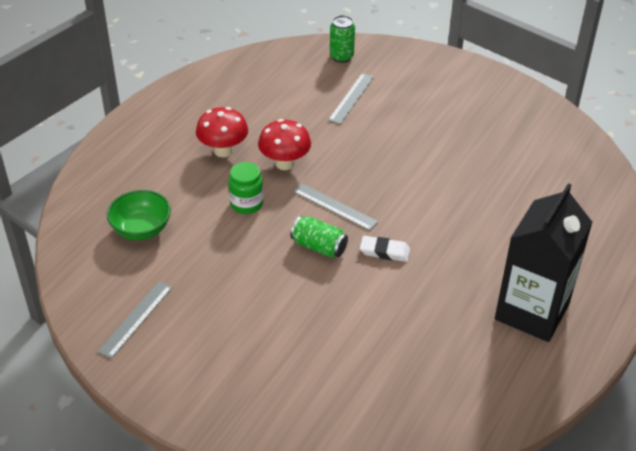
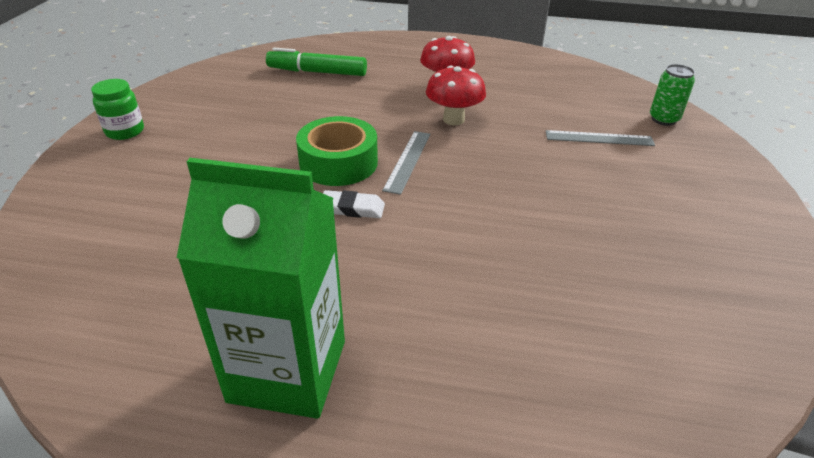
camera: 70 degrees right, 5 degrees down
grey ruler [97,281,172,359] -> none
green bowl [107,190,171,240] -> green marker [266,48,367,76]
green jar [228,162,263,214] -> green jar moved to [91,79,144,140]
green can [291,216,348,258] -> green tape [296,116,378,186]
white eraser [360,236,410,262] -> white eraser turned 75 degrees counterclockwise [323,190,385,218]
black carton [495,183,593,342] -> green carton [177,158,345,419]

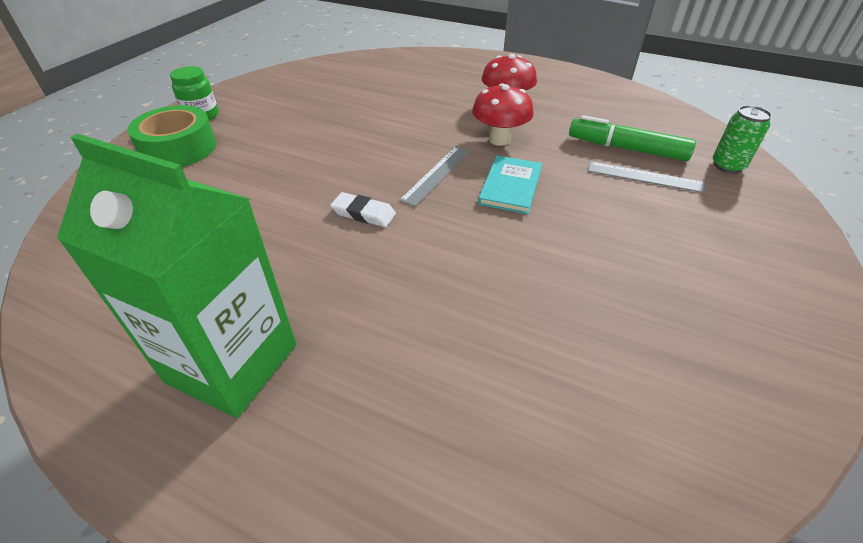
camera: 15 degrees right, 5 degrees up
green marker [266,48,367,76] -> green marker moved to [569,115,696,161]
green tape [296,116,378,186] -> green tape moved to [127,105,216,167]
none -> turquoise book [478,156,542,214]

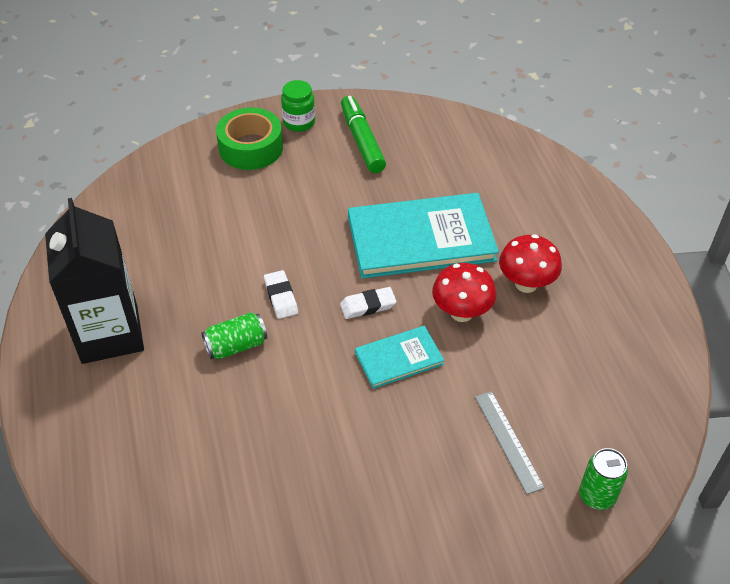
camera: 50 degrees right, 5 degrees up
green carton [57,134,297,418] -> black carton [45,198,144,364]
grey ruler [399,146,470,207] -> white eraser [340,287,396,319]
green marker [569,115,696,161] -> green marker moved to [341,96,386,173]
none -> green can [201,312,267,359]
none -> turquoise book [348,193,499,279]

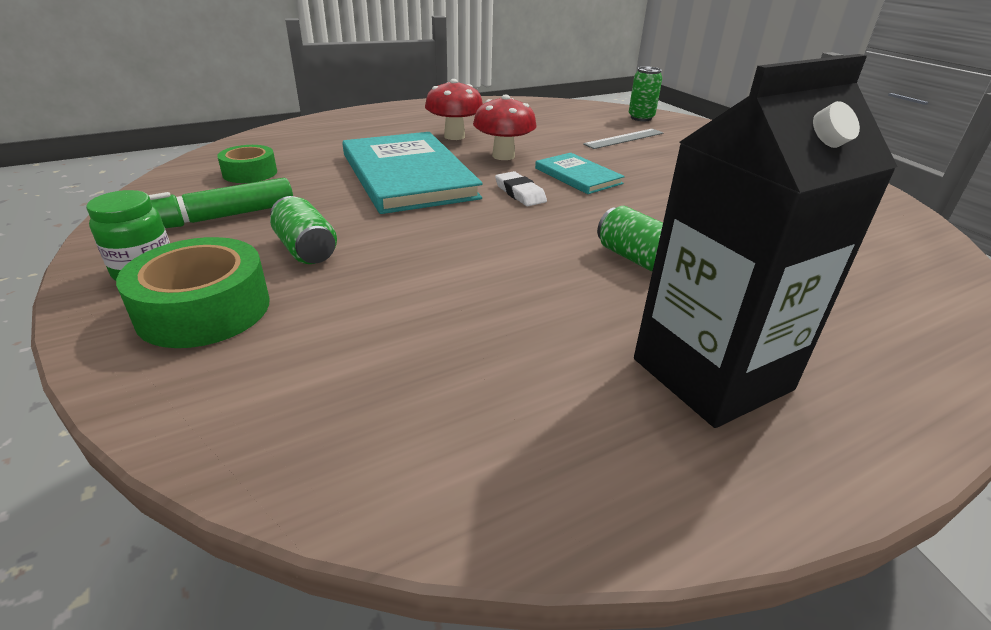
camera: 105 degrees left, 15 degrees down
white eraser [264,270,298,319] -> none
none -> green tape [217,145,277,183]
none -> green can [270,196,337,264]

